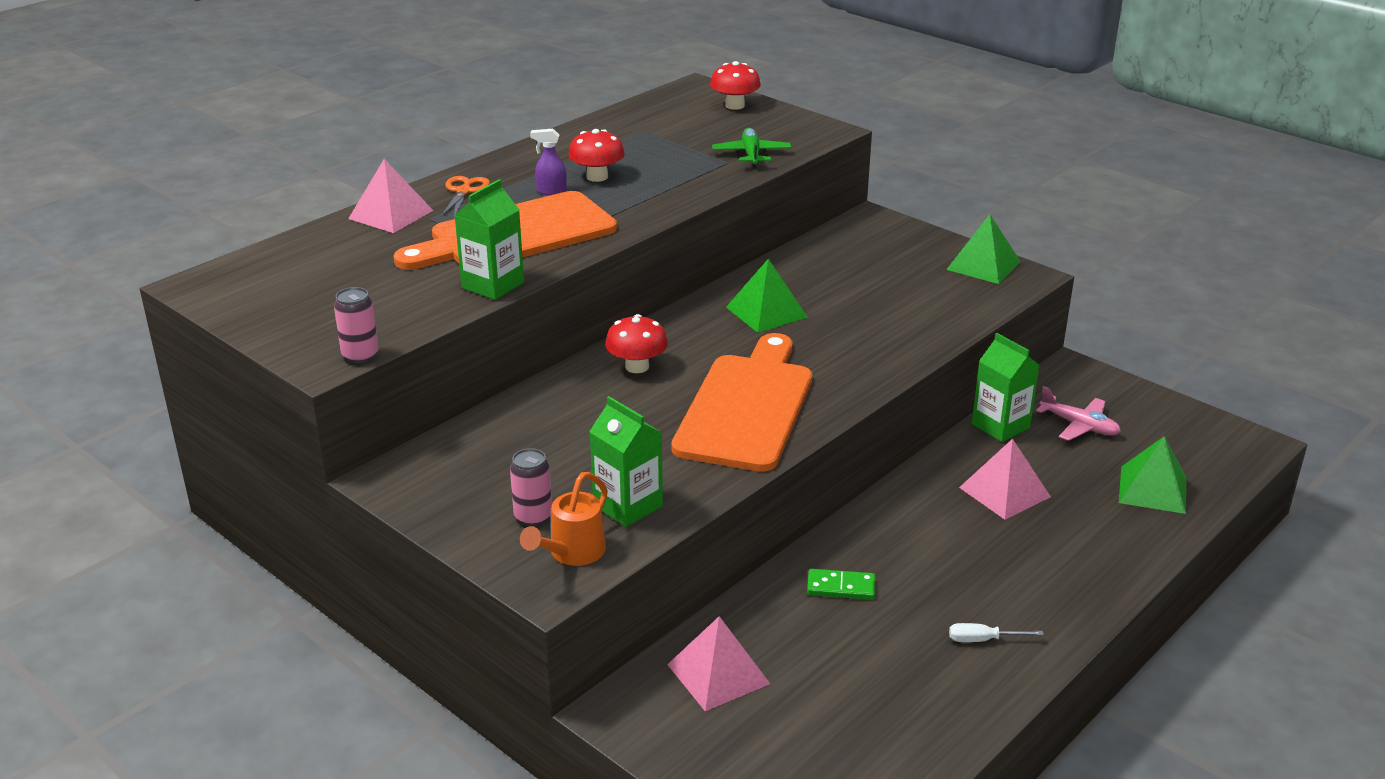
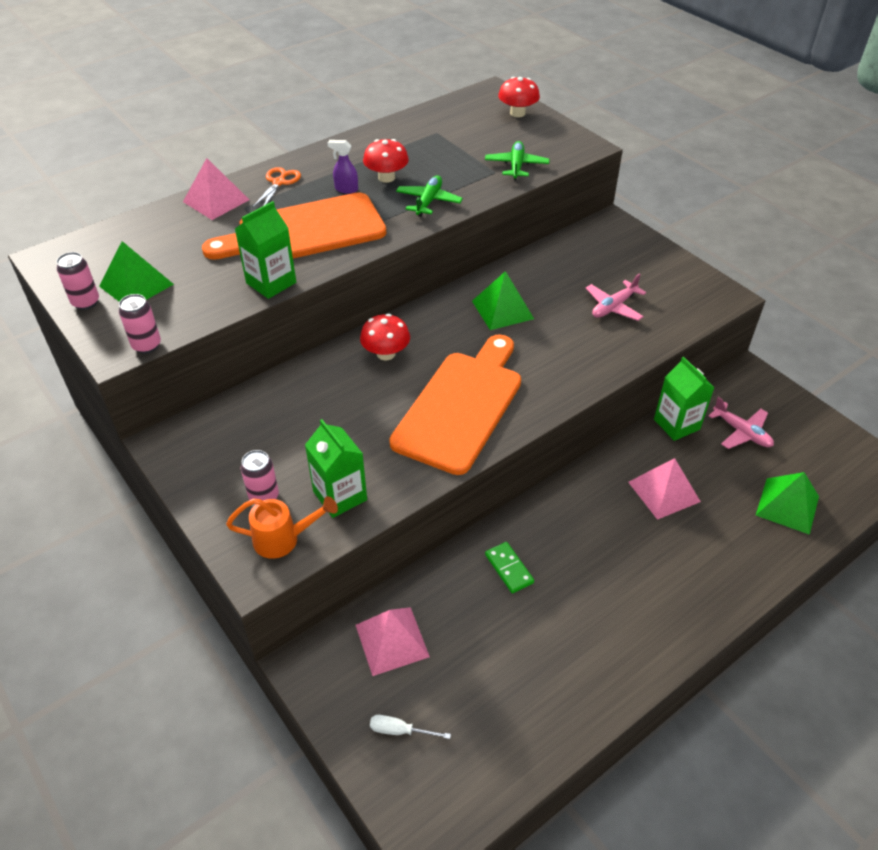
camera: 10 degrees right, 15 degrees up
orange watering can [520,472,608,566] -> orange watering can turned 135 degrees counterclockwise [226,496,338,559]
green domino [807,569,875,600] -> green domino turned 45 degrees clockwise [485,542,534,594]
green pyramid [946,214,1021,284] -> green pyramid moved to [99,241,174,302]
white screwdriver [949,623,1044,642] -> white screwdriver moved to [370,715,451,739]
none -> pink can [56,252,99,310]
none -> green plane [396,175,463,217]
none -> pink plane [586,273,646,321]

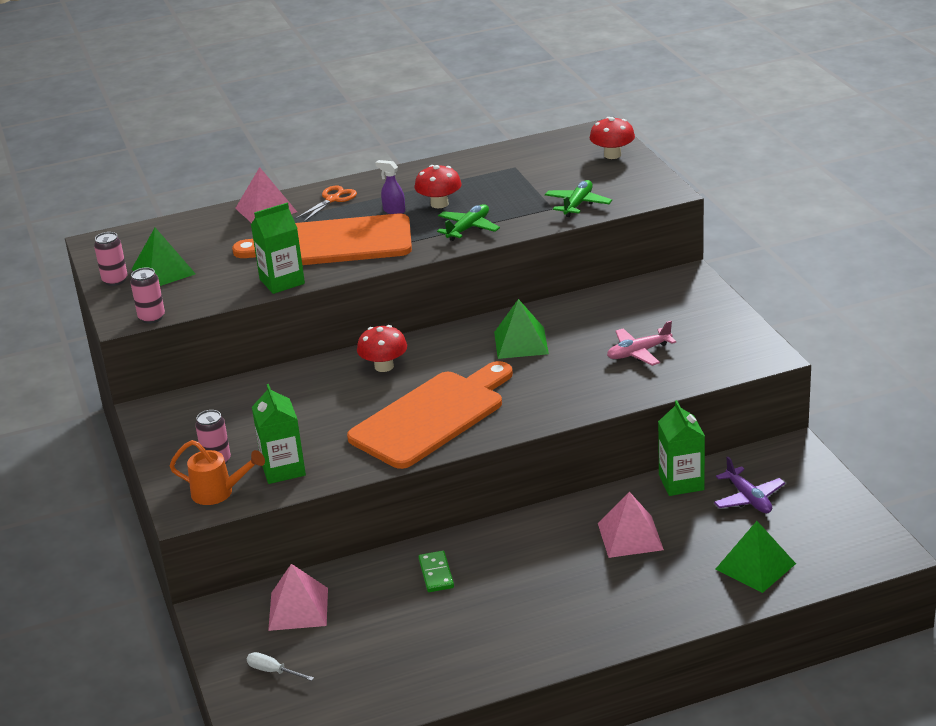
camera: 20 degrees right, 15 degrees down
pink plane [708,397,774,449] -> purple plane [714,457,785,513]

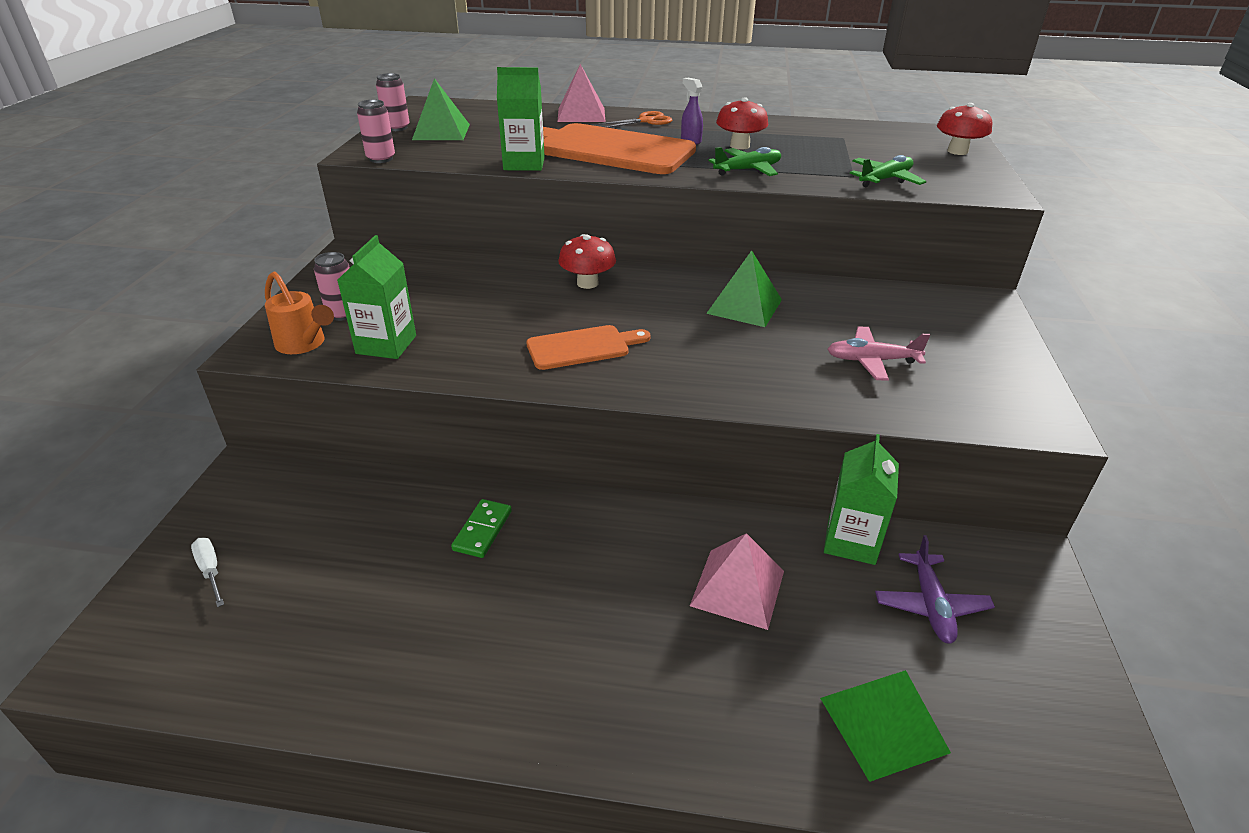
camera: 25 degrees right, 5 degrees up
pink pyramid [268,564,328,631] -> none
orange cutting board [347,361,513,469] -> orange cutting board [526,325,651,370], size x0.52

